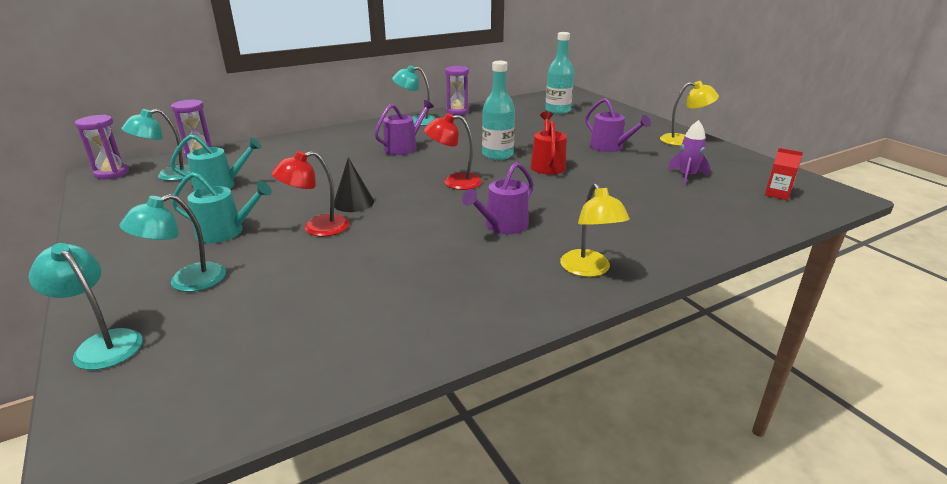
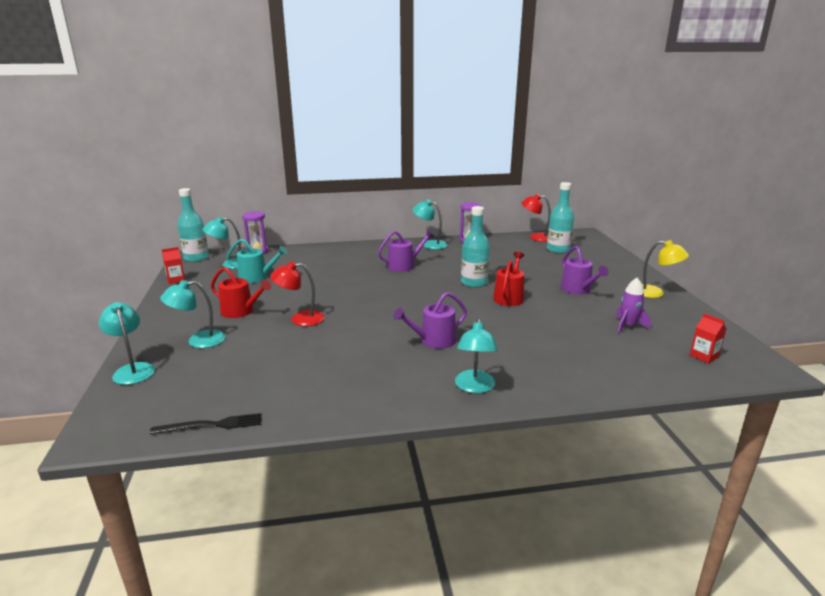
camera: 20 degrees right, 5 degrees down
purple hourglass [75,115,129,179] -> turquoise bottle [177,188,209,262]
turquoise watering can [172,172,272,243] -> red watering can [211,267,271,318]
black cone [334,157,374,212] -> none
red lamp [424,113,482,190] -> red lamp moved to [521,194,551,242]
yellow lamp [560,183,630,277] -> turquoise lamp [455,318,498,393]
none -> black fork [150,413,262,434]
none -> red carton [162,247,185,284]

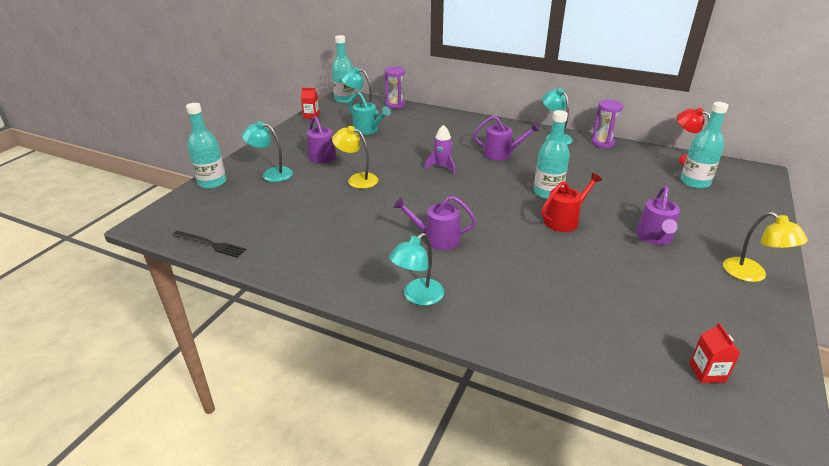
camera: 35 degrees right, 10 degrees up
turquoise lamp [99,302,155,385] -> turquoise bottle [186,103,226,189]
red watering can [211,267,271,318] -> purple watering can [307,116,337,163]
red lamp [270,262,325,326] -> yellow lamp [332,126,378,189]
purple rocket [616,278,651,334] -> purple rocket moved to [425,125,455,174]

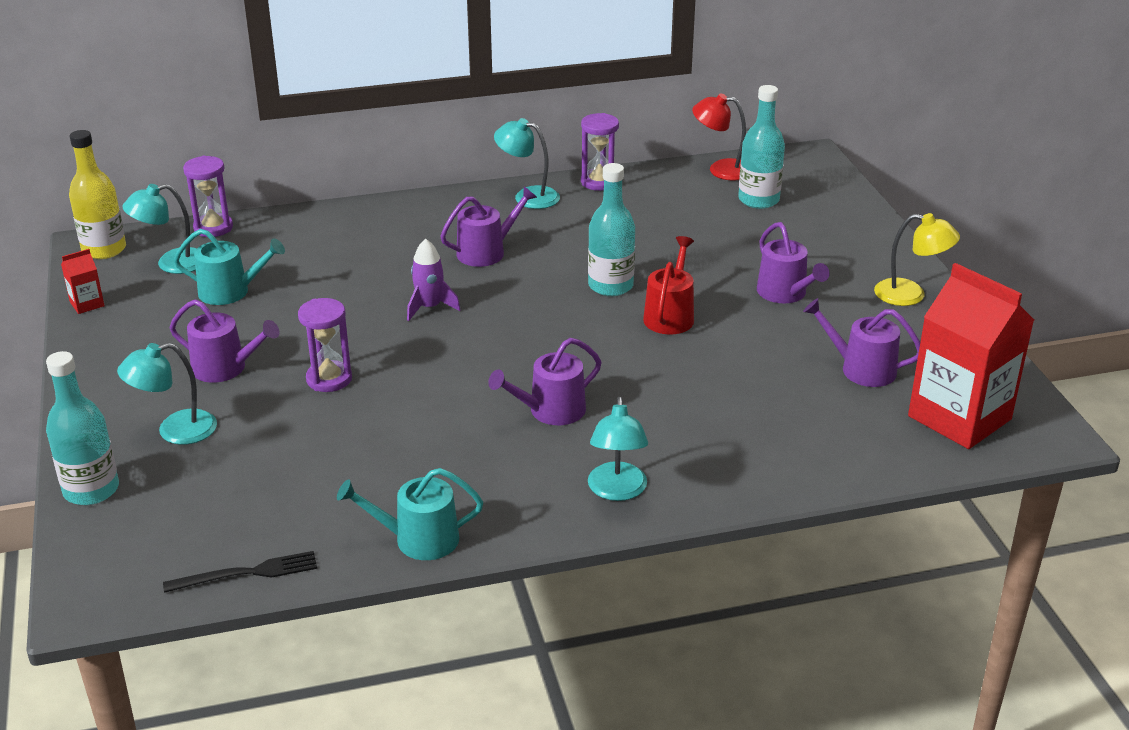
camera: 40 degrees left, 0 degrees up
turquoise bottle [332,35,355,103] -> yellow bottle [69,130,126,259]
yellow lamp [332,126,378,189] -> purple hourglass [298,298,352,392]
red carton [689,323,741,383] -> red carton [908,263,1034,449], size x2.45
none -> turquoise watering can [337,468,483,560]
none -> purple watering can [803,298,920,387]

